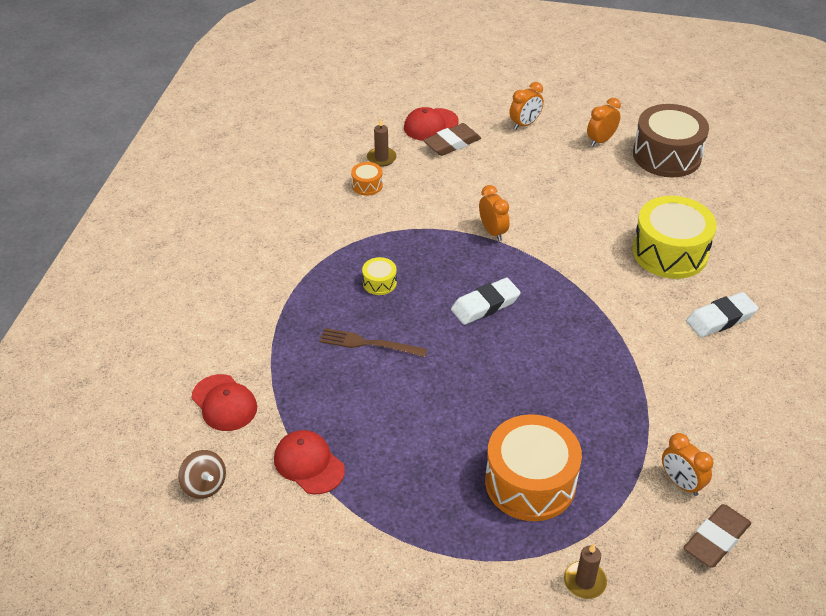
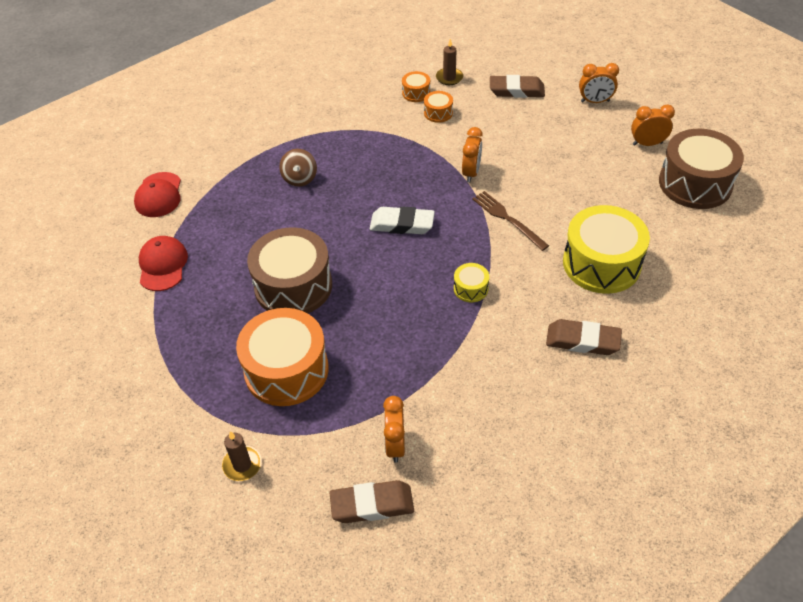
camera: 40 degrees right, 5 degrees up
brown spinning top [178,450,226,499] -> brown spinning top moved to [279,149,317,187]
brown fork [319,328,427,357] -> brown fork moved to [472,191,549,251]
yellow drum [362,257,397,295] -> yellow drum moved to [454,263,489,302]
red cap [404,107,459,141] -> none
white eraser [686,292,758,337] -> brown eraser [546,319,622,355]
none -> brown drum [247,227,332,313]
none -> orange drum [424,91,453,123]

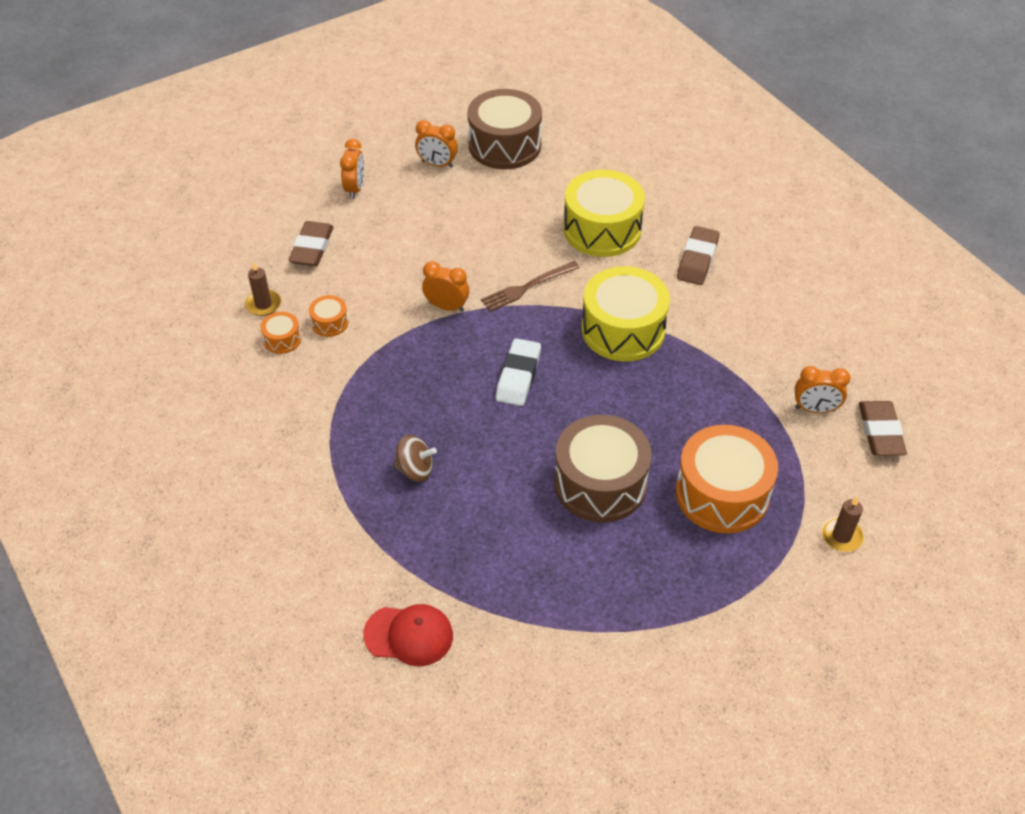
camera: 85 degrees left, 0 degrees up
red cap [139,236,188,291] -> none
yellow drum [454,263,489,302] -> yellow drum [581,266,670,362], size x2.26
orange clock [631,104,675,146] -> orange clock turned 75 degrees counterclockwise [415,120,458,168]

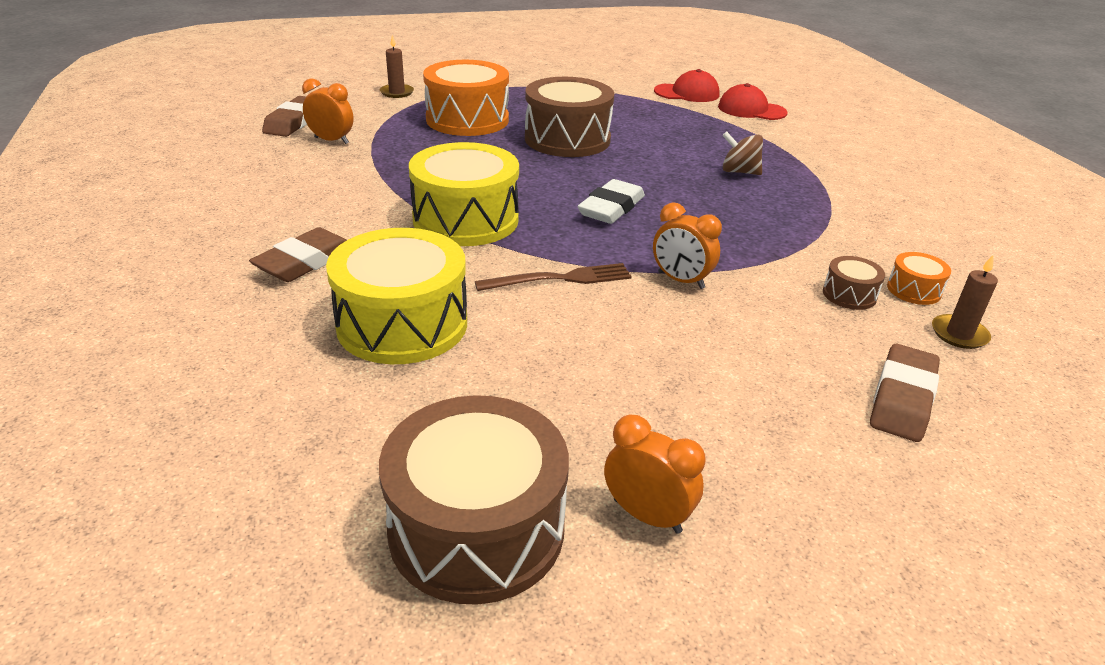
camera: 165 degrees left, 15 degrees down
orange drum [309,295,348,337] -> brown drum [823,256,885,310]
orange clock [340,139,364,199] -> none
none -> red cap [654,69,720,102]

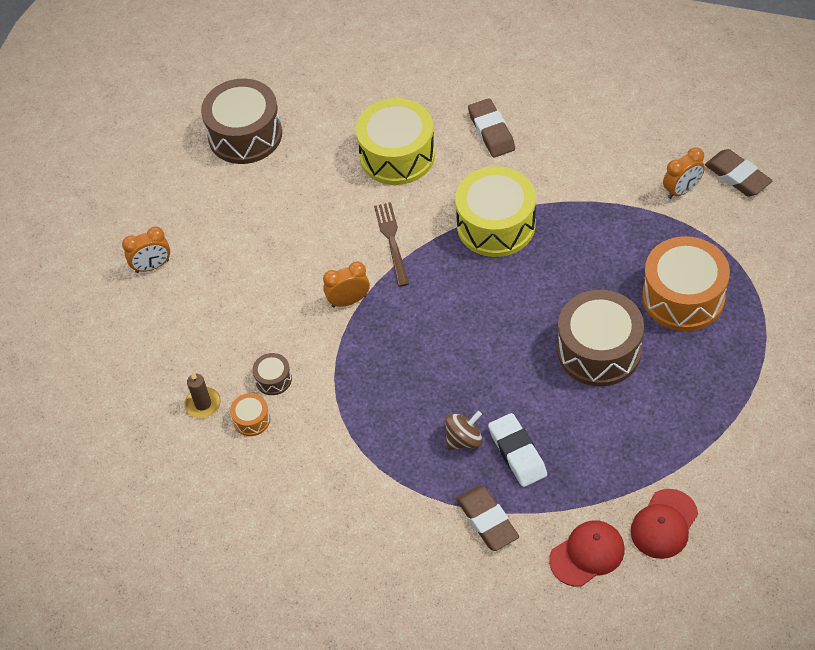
camera: 130 degrees right, 20 degrees up
brown candle [380,35,414,98] -> none
brown fork [475,263,632,291] -> brown fork turned 150 degrees clockwise [374,202,409,287]
white eraser [578,179,645,224] -> white eraser moved to [488,413,547,487]
orange clock [604,415,705,534] -> orange clock moved to [122,227,170,273]
brown eraser [870,344,940,442] -> brown eraser moved to [456,485,519,551]

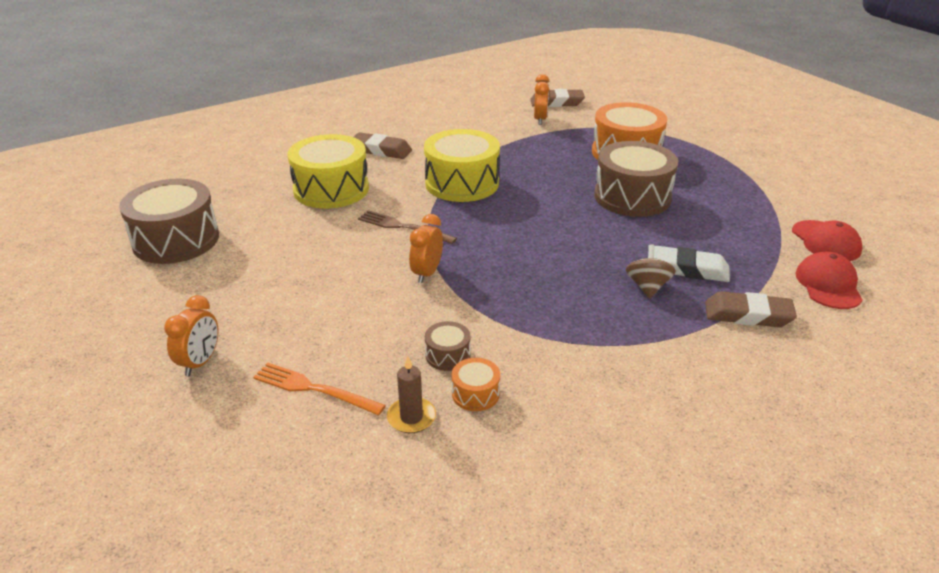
camera: 55 degrees left, 20 degrees down
none -> orange fork [253,363,386,415]

